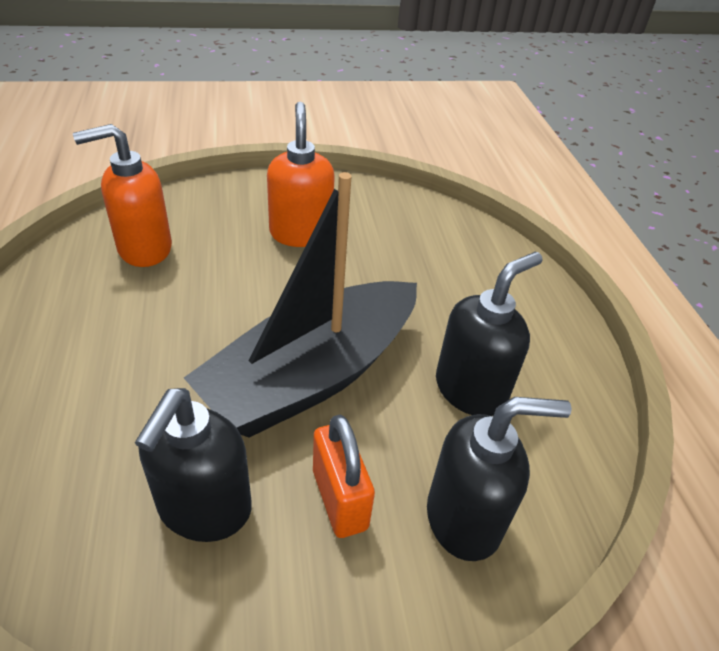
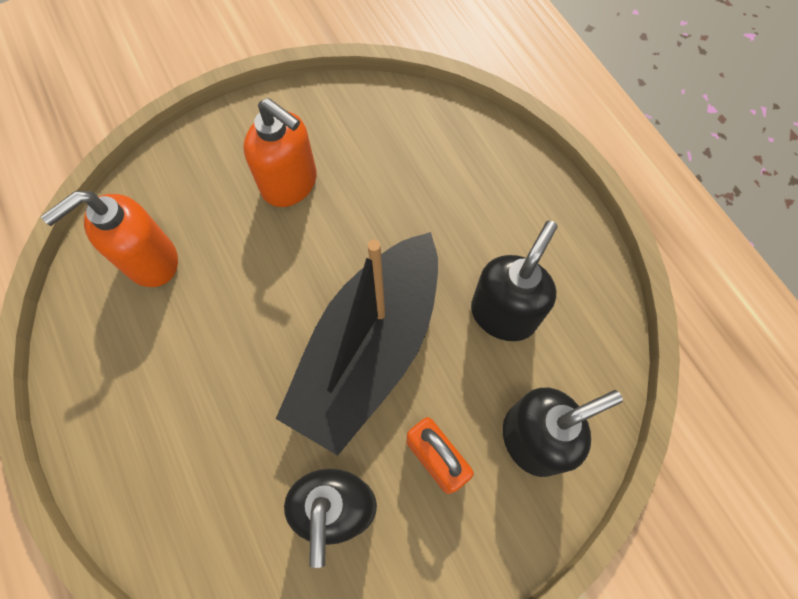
camera: 15 degrees left, 25 degrees up
orange soap dispenser [267,102,335,247] -> orange soap dispenser turned 150 degrees clockwise [244,98,317,207]

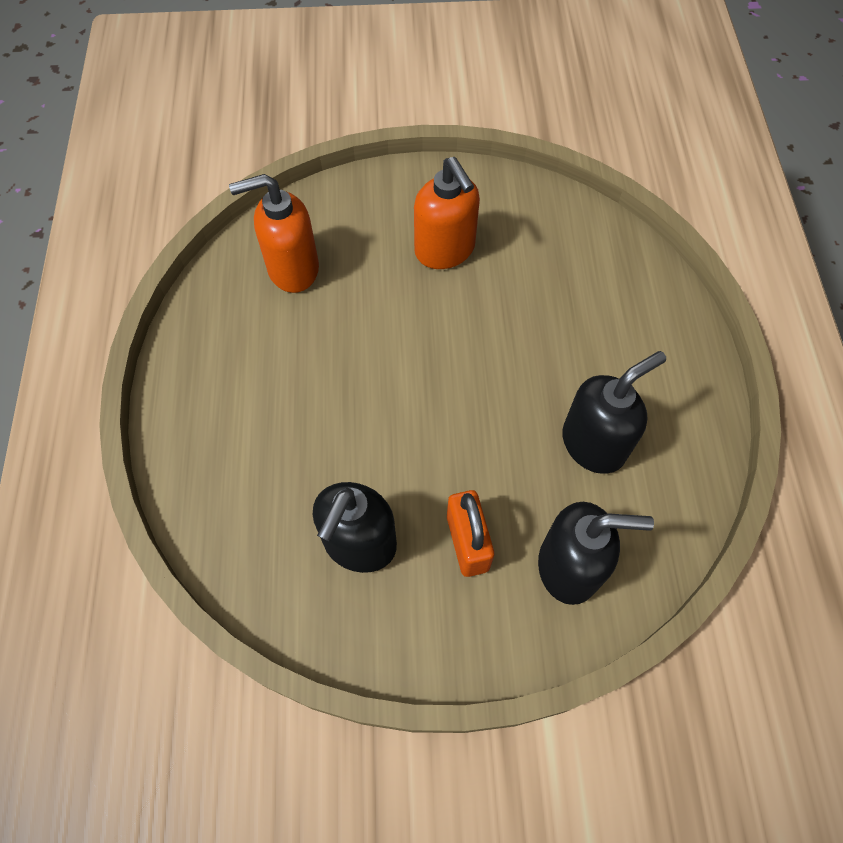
camera: 25 degrees right, 5 degrees down
black boat [276,232,438,456] -> none

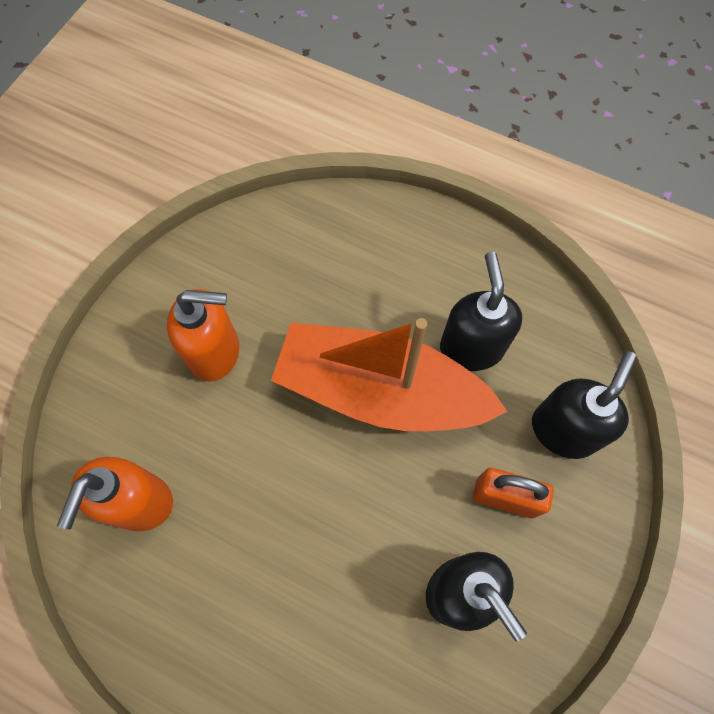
camera: 60 degrees left, 5 degrees up
none -> orange boat [271,318,508,431]

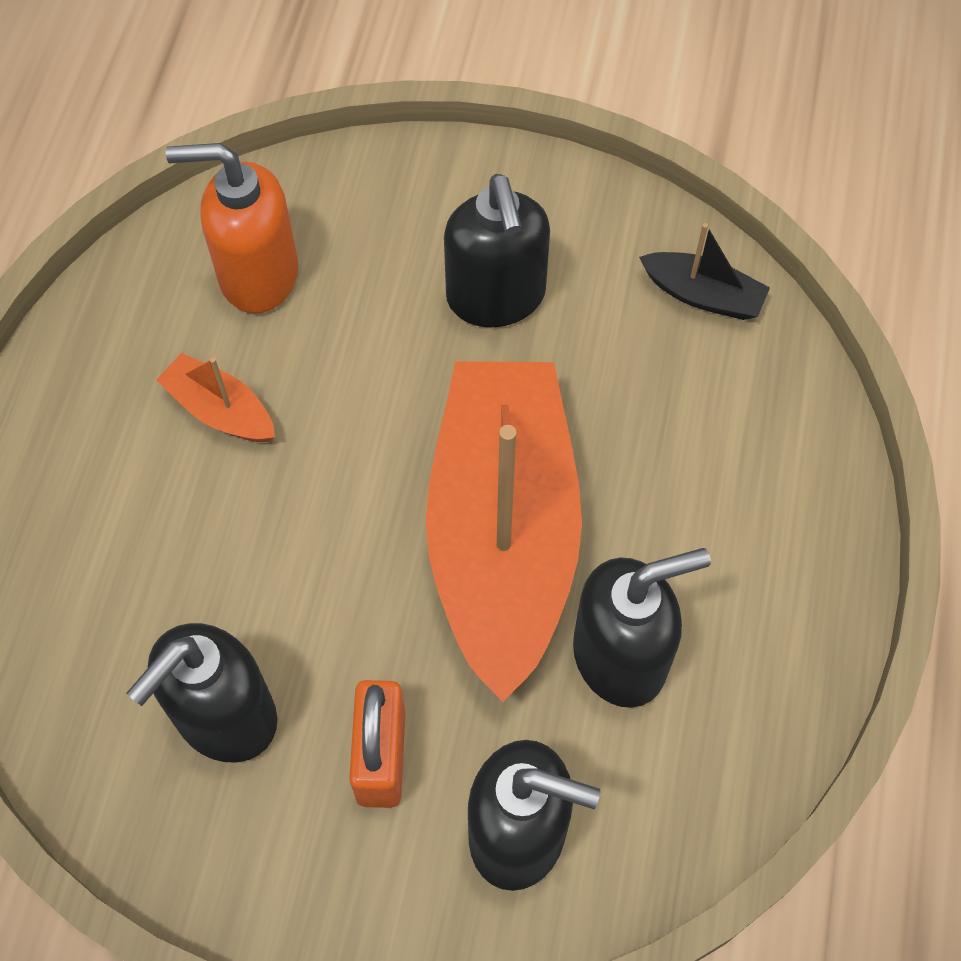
camera: 75 degrees right, 5 degrees down
orange soap dispenser [167,289,239,381] -> black soap dispenser [444,174,550,327]
none -> orange boat [157,353,275,442]
none -> black boat [639,223,770,320]

